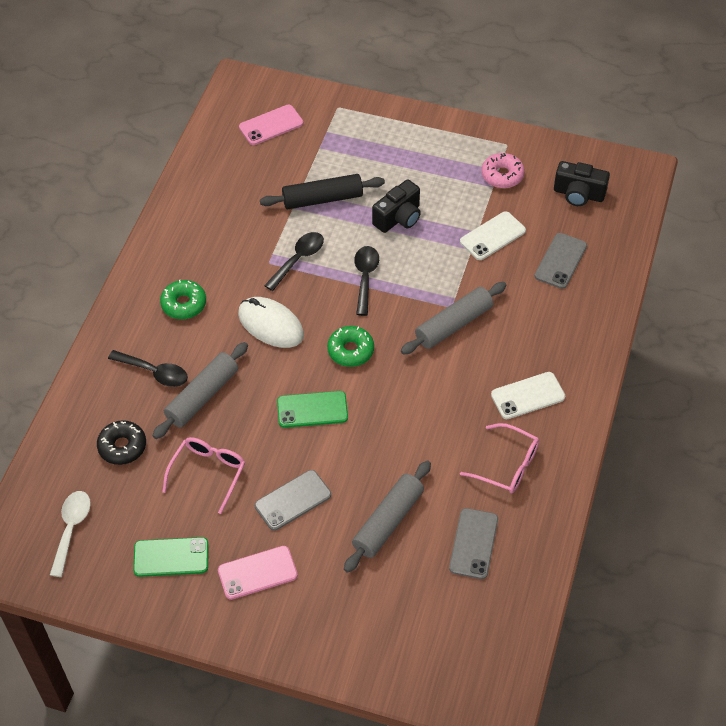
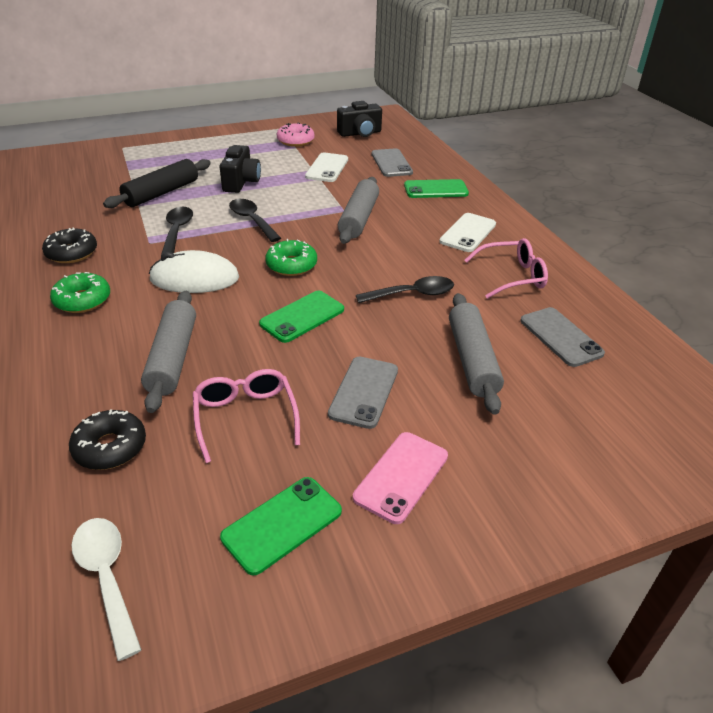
camera: 40 degrees left, 15 degrees down
black spoon [108,350,188,387] -> black spoon moved to [356,276,454,303]
pink phone [239,105,303,145] -> none
none -> black donut [42,227,97,263]
none -> green phone [404,179,469,198]

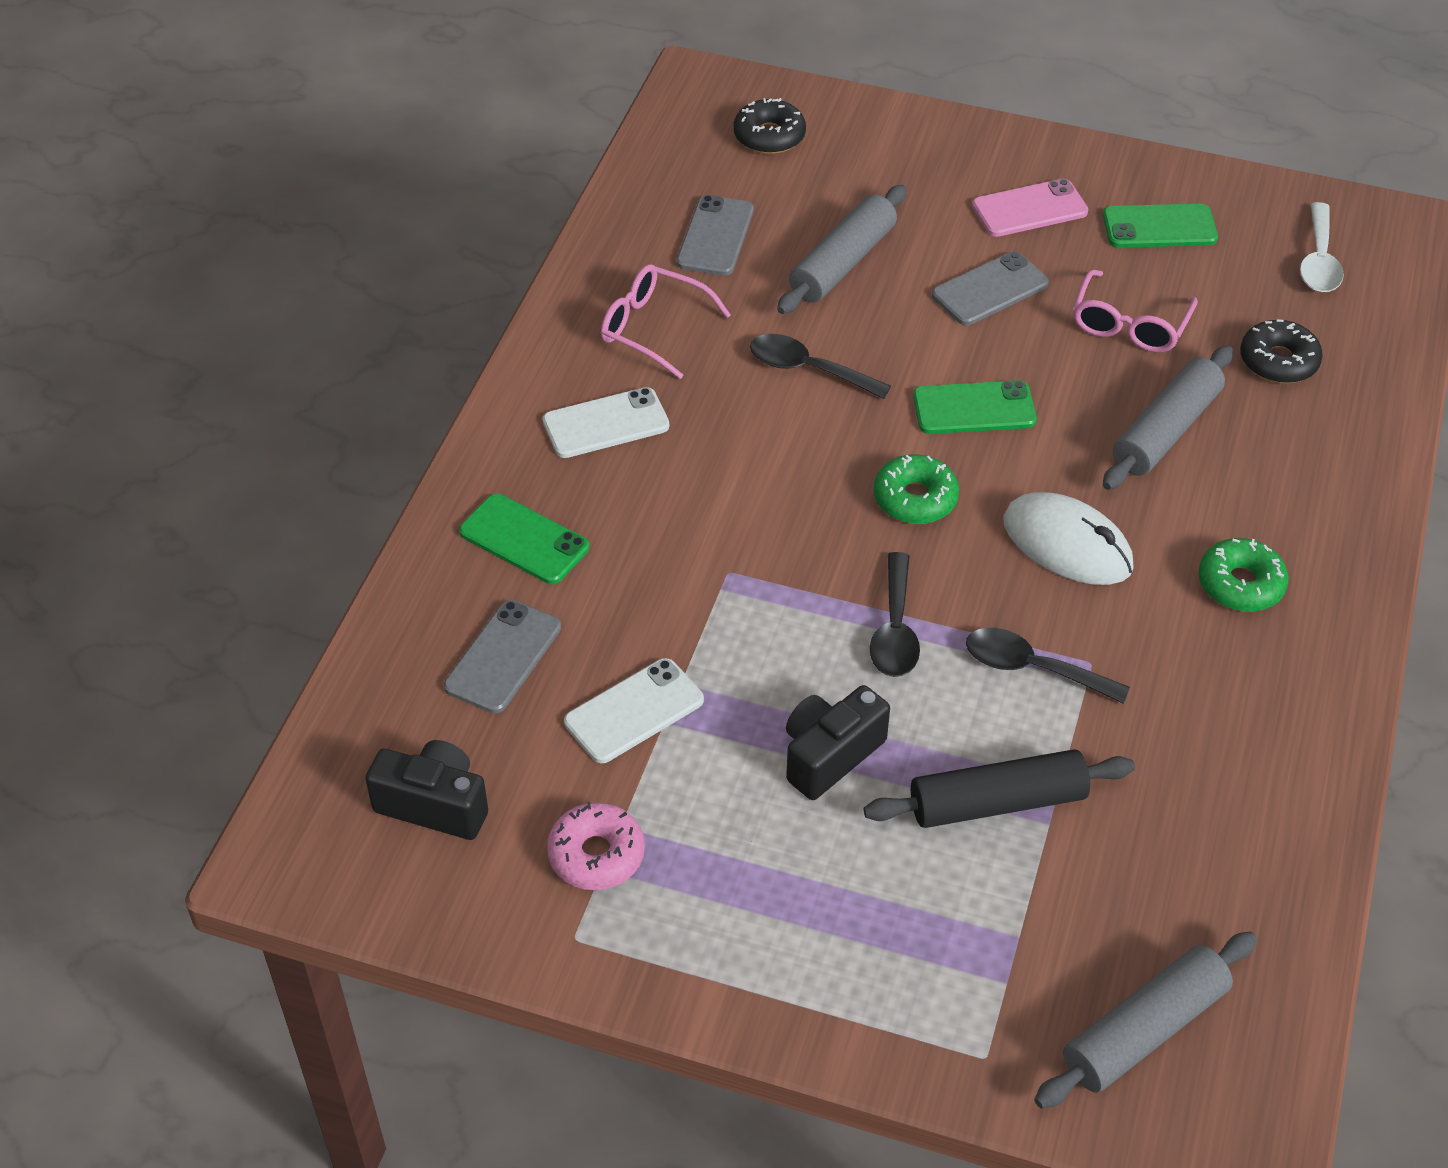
camera: 140 degrees left, 10 degrees up
black donut [42,227,97,263] -> black donut moved to [734,98,806,154]
black spoon [161,207,193,255] -> black spoon turned 75 degrees clockwise [966,628,1130,704]
grey rolling pin [338,177,379,244] -> grey rolling pin moved to [1034,932,1257,1109]

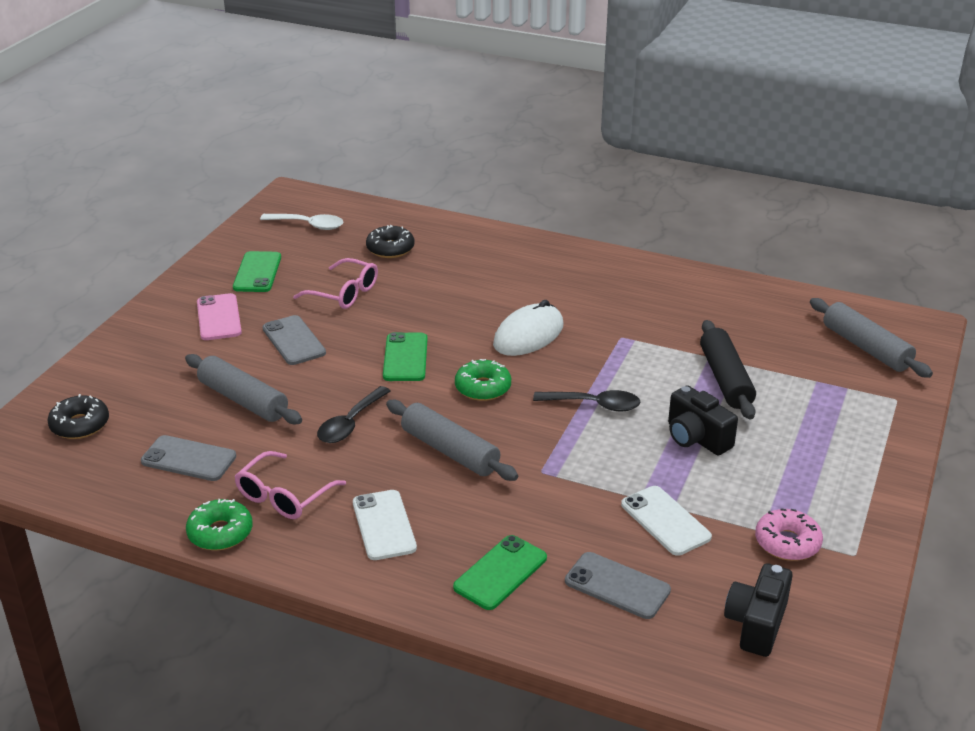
camera: 85 degrees left, 15 degrees down
black spoon [966,628,1130,704] -> none
grey rolling pin [1103,346,1233,490] -> grey rolling pin moved to [386,400,518,481]
green donut [1199,538,1289,612] -> green donut moved to [186,499,253,550]

